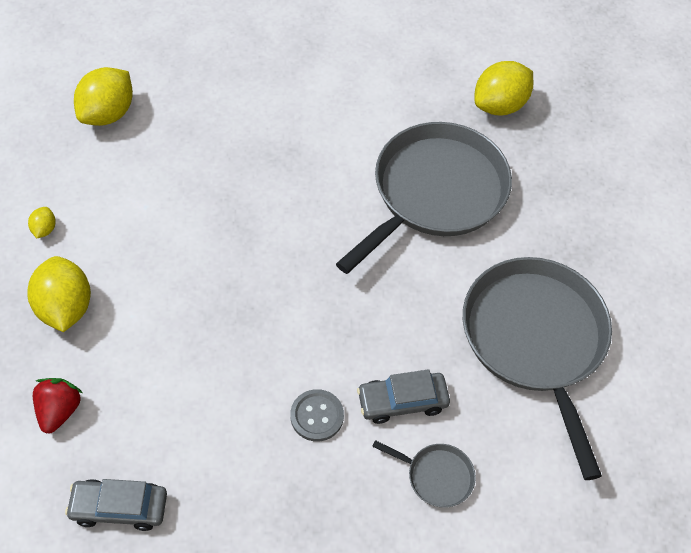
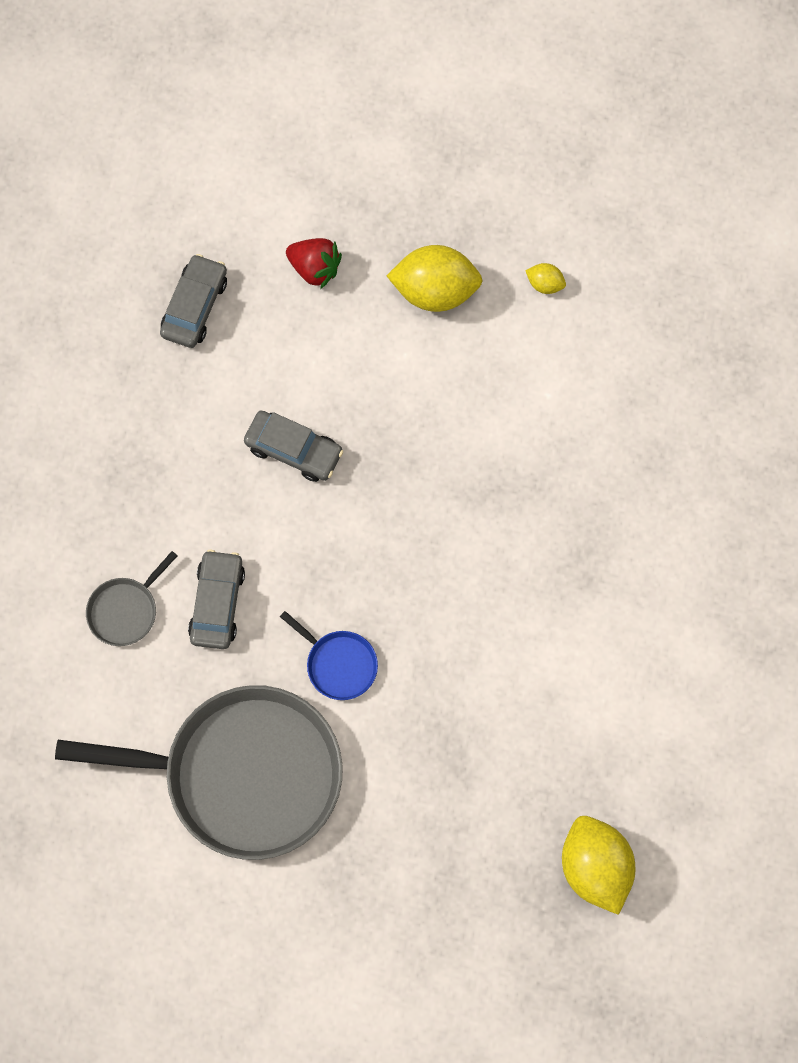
camera: 110 degrees right, 15 degrees up
yellow lemon [74,67,133,126] -> none
grey button [290,389,344,441] -> none
grey pan [336,122,512,274] -> none
none -> grey car [244,411,343,482]
none -> blue pan [280,611,378,700]

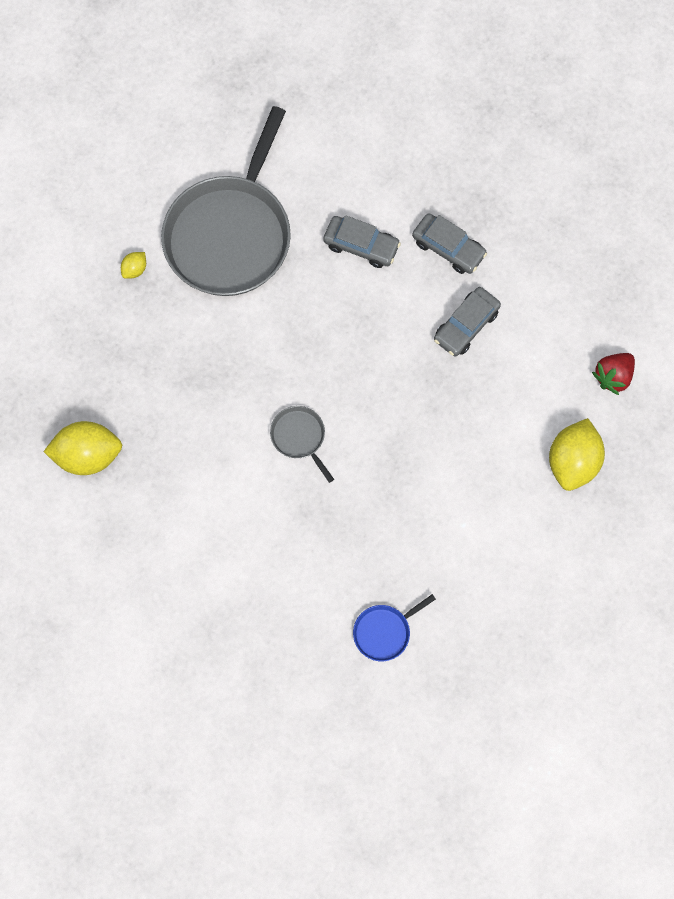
camera: 105 degrees right, 0 degrees up
grey pan [86,551,177,646] -> grey pan moved to [270,406,334,483]
grey car [160,254,227,348] -> grey car moved to [412,213,487,274]
blue pan [280,611,378,700] -> blue pan moved to [353,594,436,661]
yellow lemon [525,263,566,294] -> yellow lemon moved to [121,252,146,279]

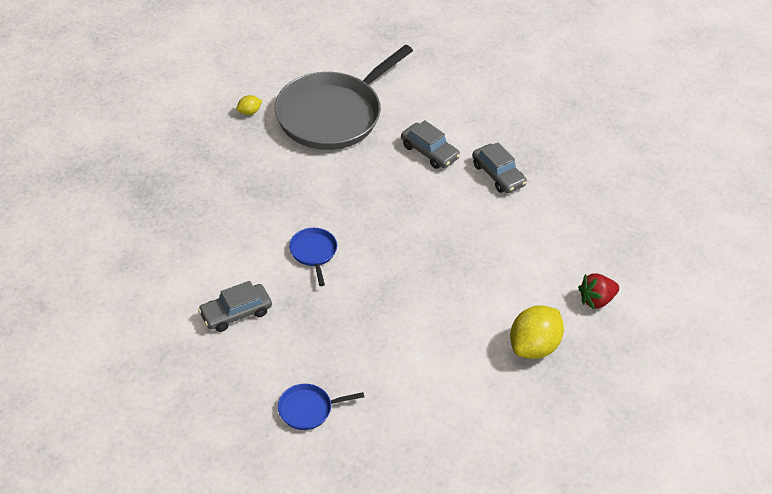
camera: 20 degrees right, 25 degrees down
yellow lemon [43,421,122,475] -> none
grey pan [270,406,334,483] -> blue pan [289,228,337,286]
grey car [434,287,501,357] -> grey car moved to [198,281,272,332]

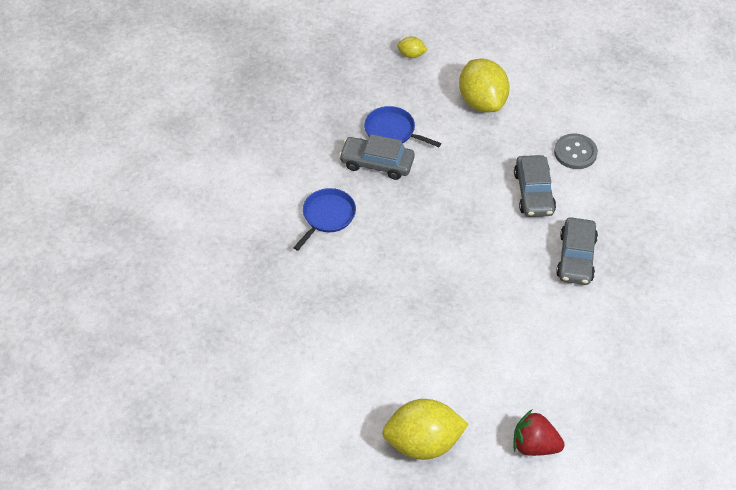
camera: 45 degrees right, 5 degrees up
grey car [198,281,272,332] -> grey car moved to [339,134,415,180]
grey pan [275,45,413,150] -> yellow lemon [459,58,510,112]
blue pan [278,384,364,430] -> blue pan moved to [364,106,441,147]
none -> grey button [554,134,598,169]

